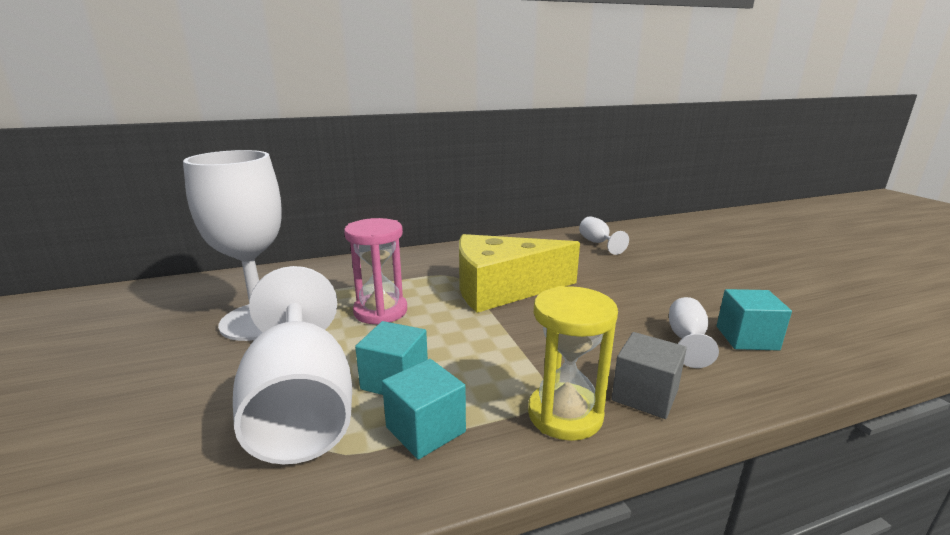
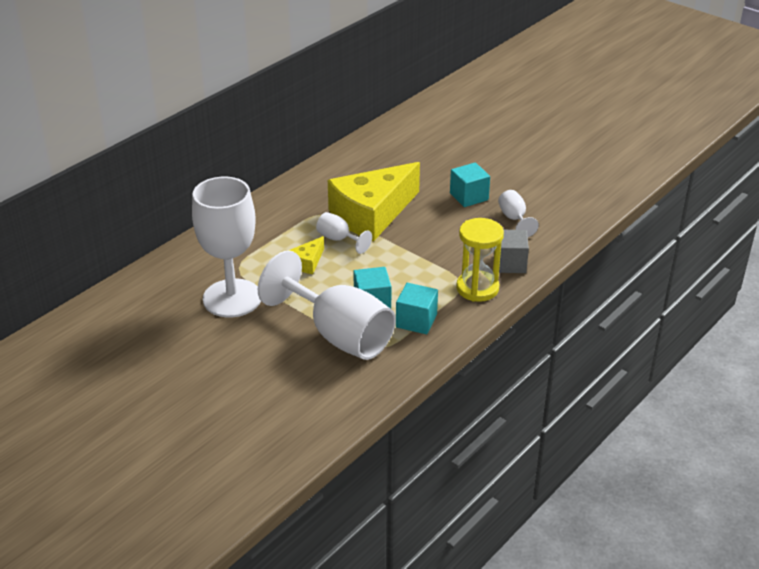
camera: 30 degrees left, 15 degrees up
pink hourglass [344,218,407,324] -> yellow cheese [289,236,324,274]
white goblet [579,216,629,255] -> white goblet moved to [316,212,372,254]
turquoise cube [717,289,792,351] -> turquoise cube moved to [450,162,490,207]

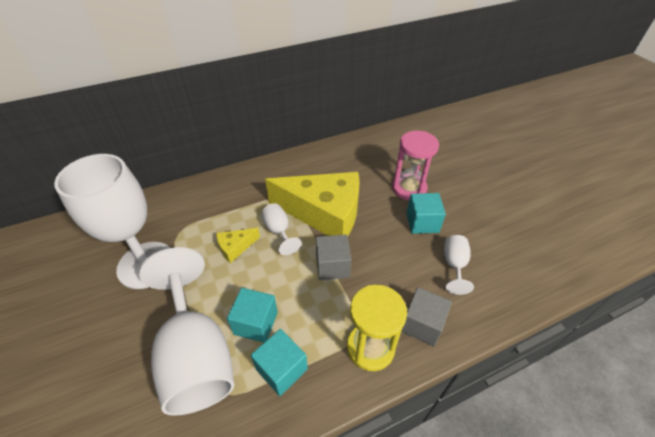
camera: 25 degrees right, 10 degrees up
yellow cheese [328,162,420,241] -> yellow cheese turned 150 degrees counterclockwise [265,172,360,236]
none -> grey cube [316,234,351,280]
none -> pink hourglass [392,131,439,200]

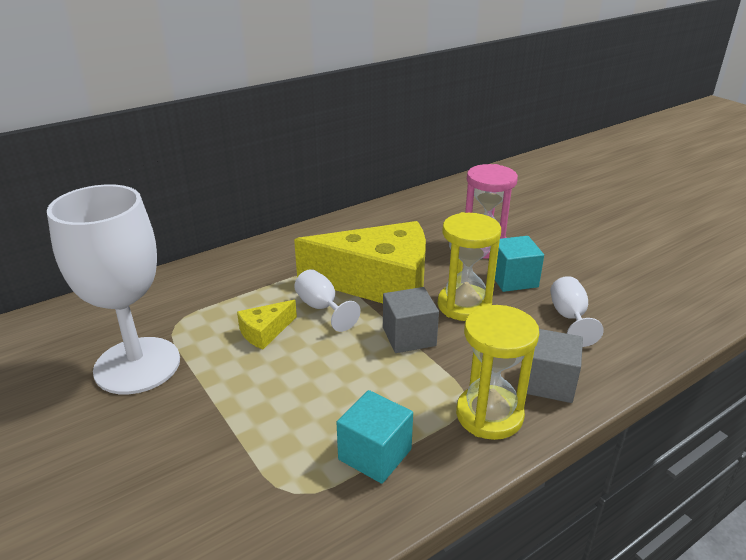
camera: 10 degrees left, 15 degrees down
white goblet [139,247,234,416] -> none
turquoise cube [227,288,278,343] -> none
none -> yellow hourglass [438,212,501,321]

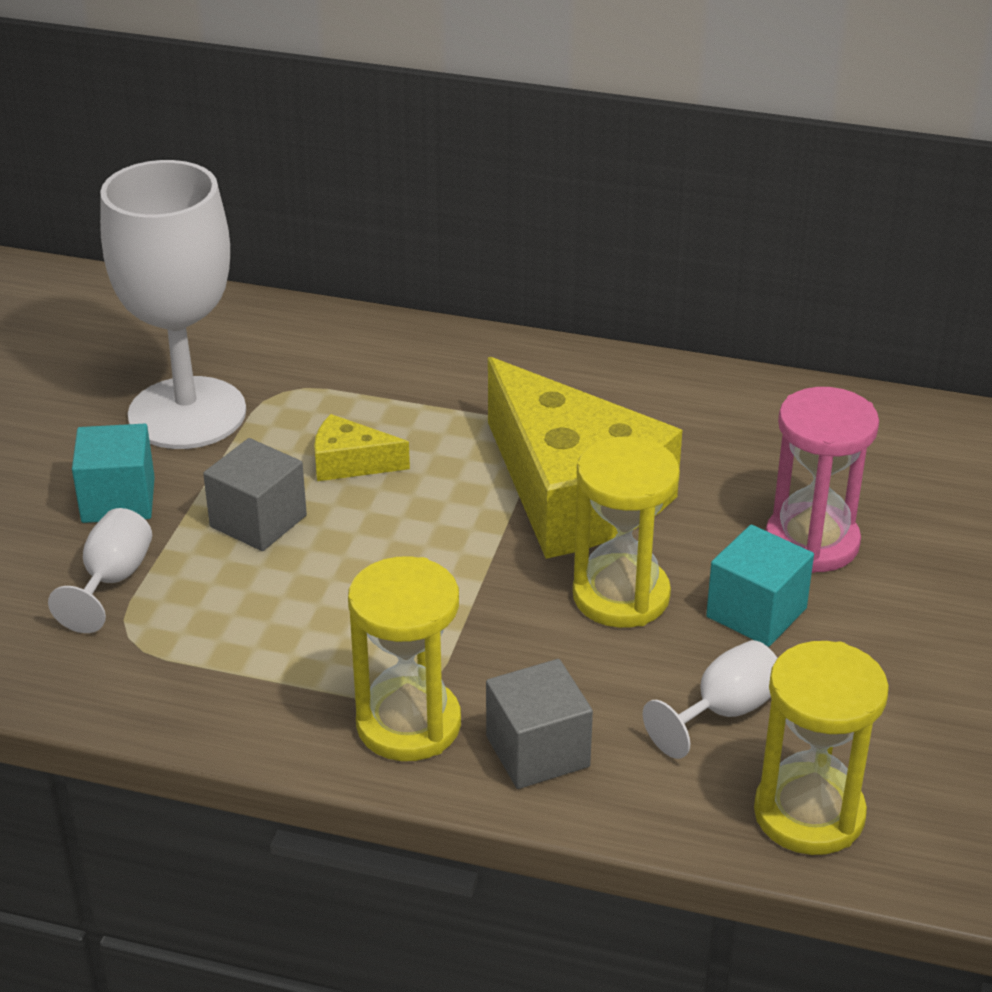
camera: 50 degrees right, 5 degrees up
white goblet [294,269,360,332] -> white goblet moved to [48,508,152,633]
turquoise cube [337,390,413,484] -> turquoise cube moved to [72,424,155,523]
grey cube [383,287,439,353] -> grey cube moved to [203,438,307,551]
none -> yellow hourglass [754,641,889,855]

